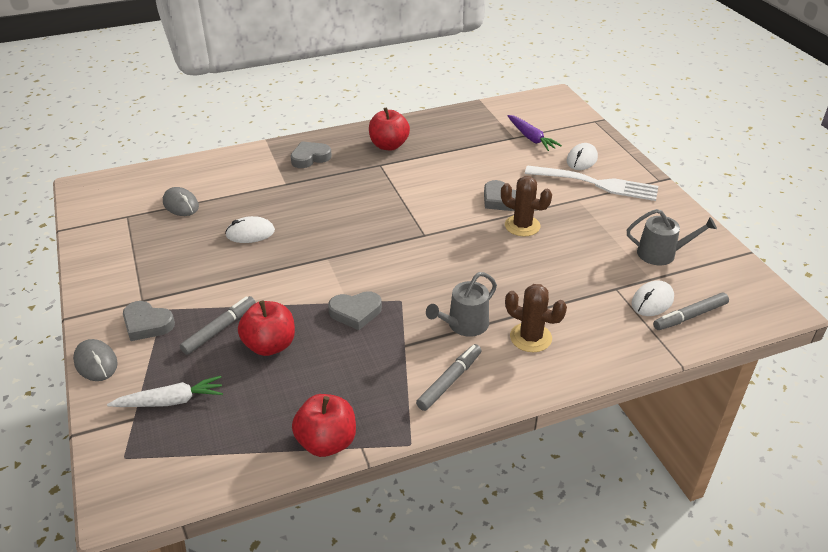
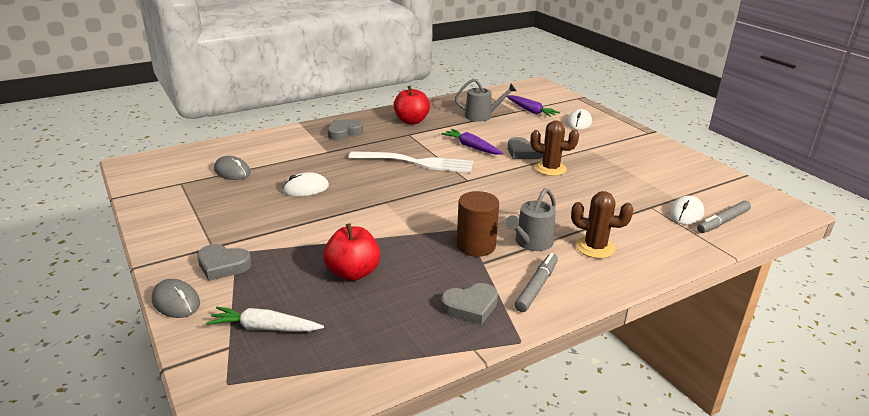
camera: 10 degrees left, 10 degrees down
white carrot [107,376,223,407] -> white carrot turned 150 degrees counterclockwise [206,307,324,332]
grey marker [180,296,256,355] -> none
red apple [292,394,356,457] -> none
grey heart [328,291,382,330] -> grey heart moved to [441,283,498,325]
white fork [525,165,658,201] -> white fork moved to [349,151,473,173]
grey watering can [627,209,717,265] -> grey watering can moved to [455,79,516,122]
none -> purple carrot [441,129,503,155]
none -> brown cylinder [457,191,499,257]

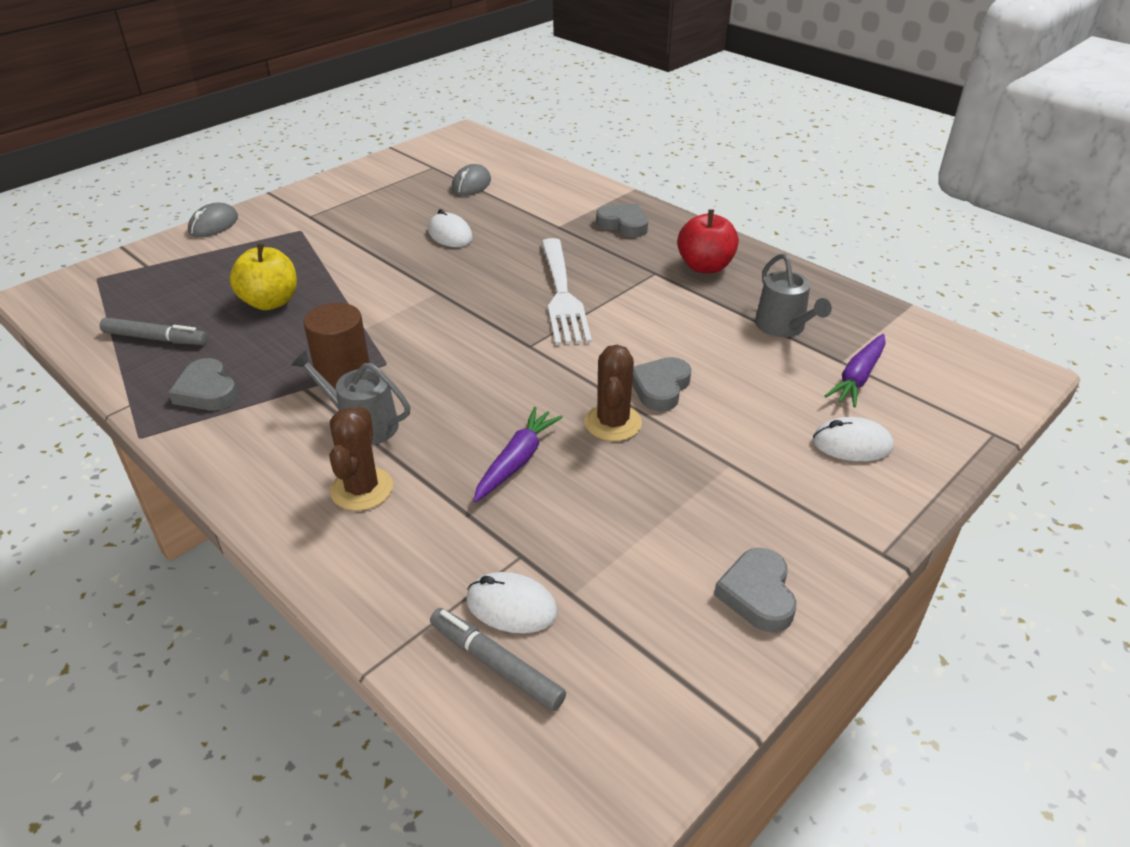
camera: 75 degrees right, 10 degrees up
grey heart [197,244,251,281] -> grey heart moved to [714,548,796,633]
white carrot [206,307,324,332] -> none
red apple [323,223,380,281] -> yellow apple [229,243,297,310]
purple carrot [441,129,503,155] -> purple carrot moved to [473,407,563,502]
grey marker [515,253,558,312] -> grey marker moved to [100,317,208,345]

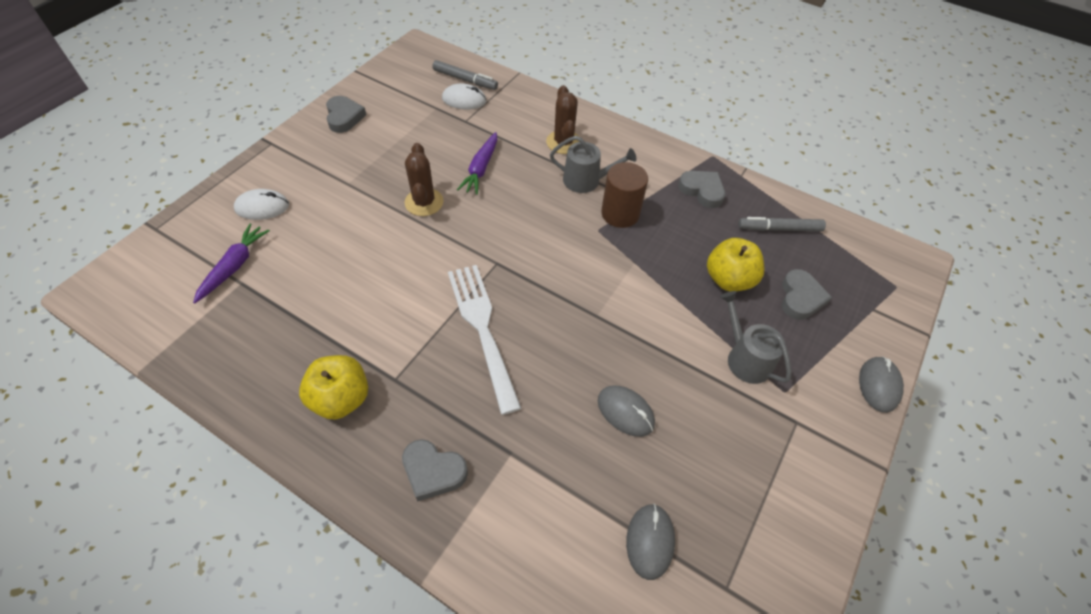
camera: 165 degrees right, 15 degrees up
white mouse [428,209,473,247] -> grey mouse [598,385,655,437]
grey heart [632,357,691,411] -> grey heart moved to [782,269,832,320]
red apple [677,209,739,273] -> yellow apple [299,355,368,420]
grey watering can [755,253,832,337] -> grey watering can moved to [720,291,791,384]

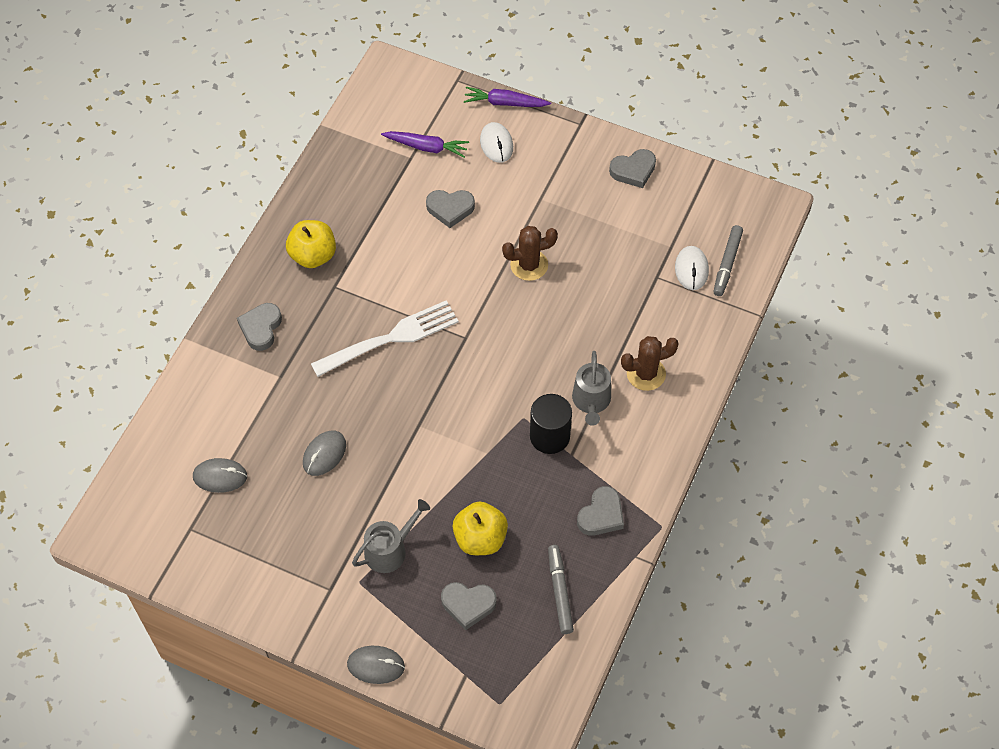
camera: 85 degrees right, 5 degrees up
purple carrot [457,132,497,195] -> purple carrot moved to [464,87,551,107]
brown cylinder [601,162,648,228] -> black cylinder [530,394,572,454]
none -> grey heart [426,190,475,228]

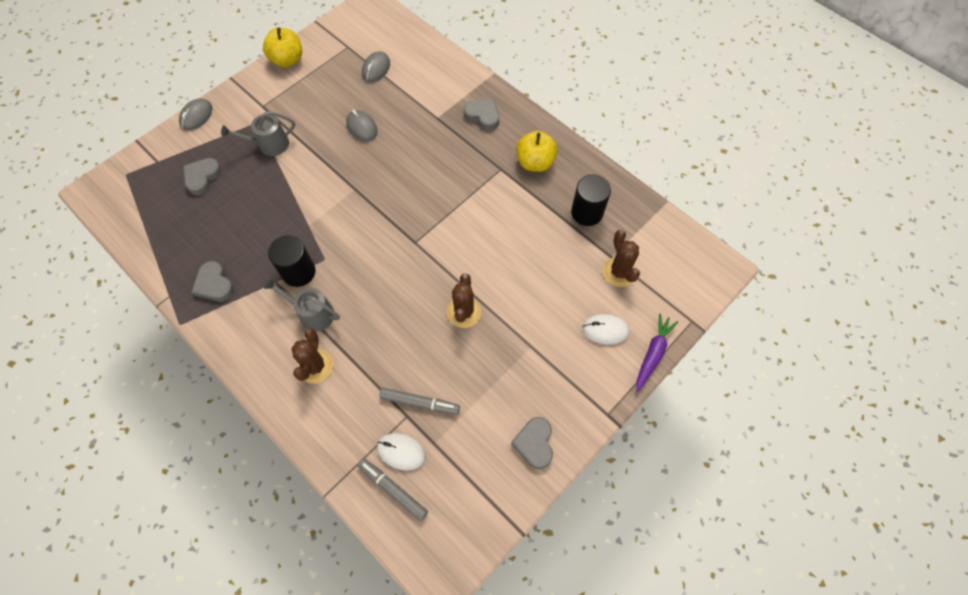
camera: 110 degrees right, 5 degrees up
white fork [311,300,459,377] -> none
grey watering can [352,499,430,573] -> grey watering can turned 90 degrees clockwise [221,111,295,156]
purple carrot [381,131,469,158] -> brown cactus [603,230,640,287]
grey heart [426,190,475,228] -> none
yellow apple [453,501,508,555] -> yellow apple moved to [263,27,302,67]
grey marker [548,545,574,634] -> grey marker moved to [379,388,460,414]
none -> black cylinder [571,175,611,226]

